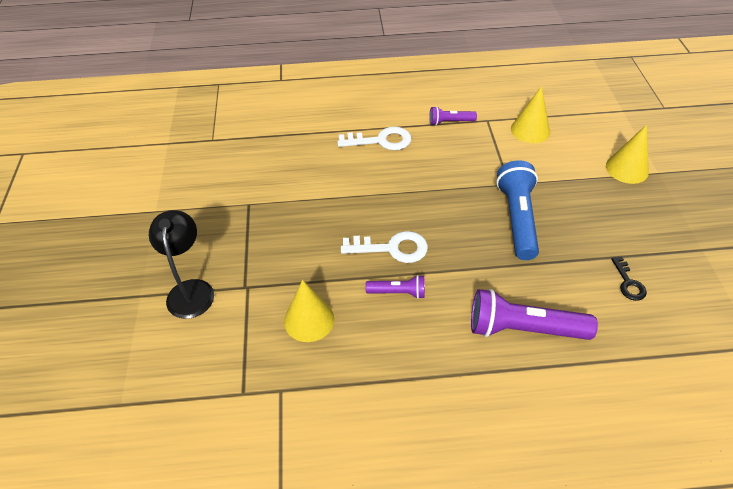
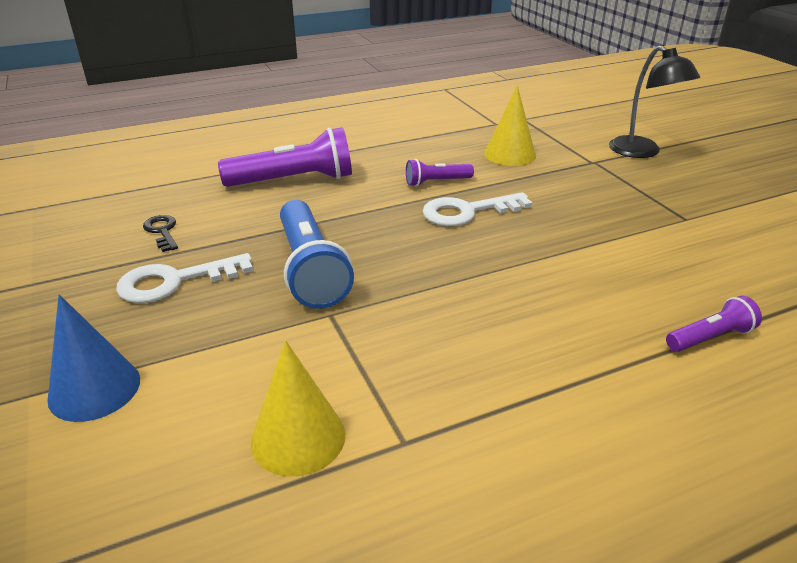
camera: 160 degrees right, 15 degrees down
white key [337,126,411,150] -> white key moved to [116,253,253,303]
purple flashlight [429,106,477,125] -> purple flashlight moved to [666,296,762,352]
yellow cone [606,125,649,184] -> blue cone [48,294,140,422]

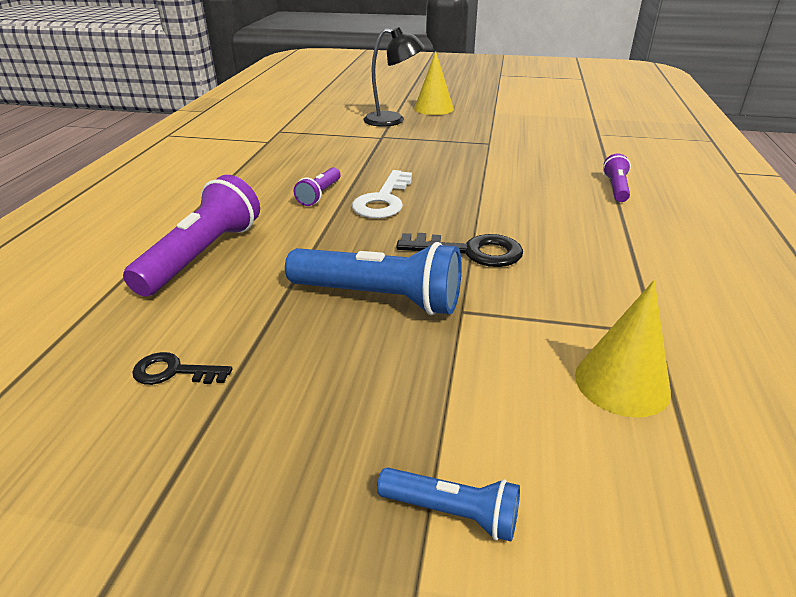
camera: 55 degrees left, 0 degrees up
blue cone [48,294,140,422] -> blue flashlight [377,468,520,542]
white key [116,253,253,303] -> none
yellow cone [484,86,536,166] -> yellow cone moved to [414,51,454,115]
none -> black key [396,233,523,267]

